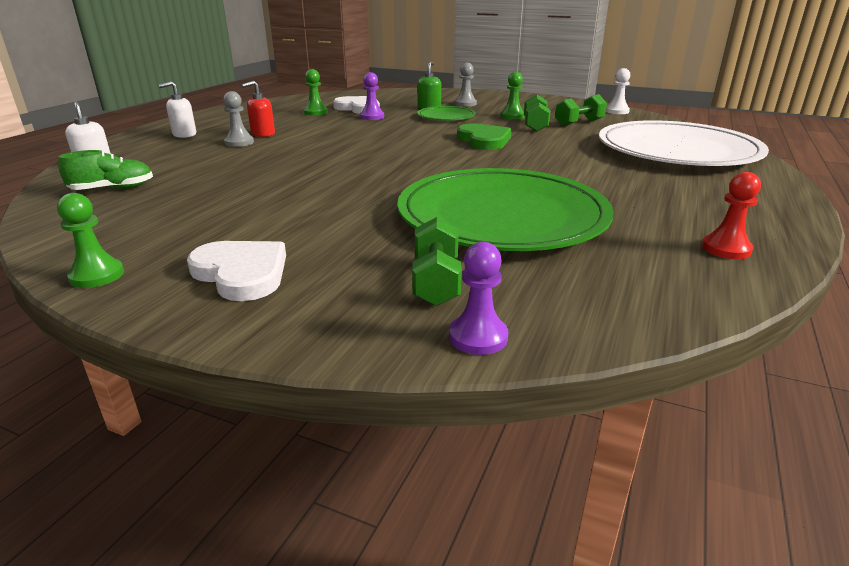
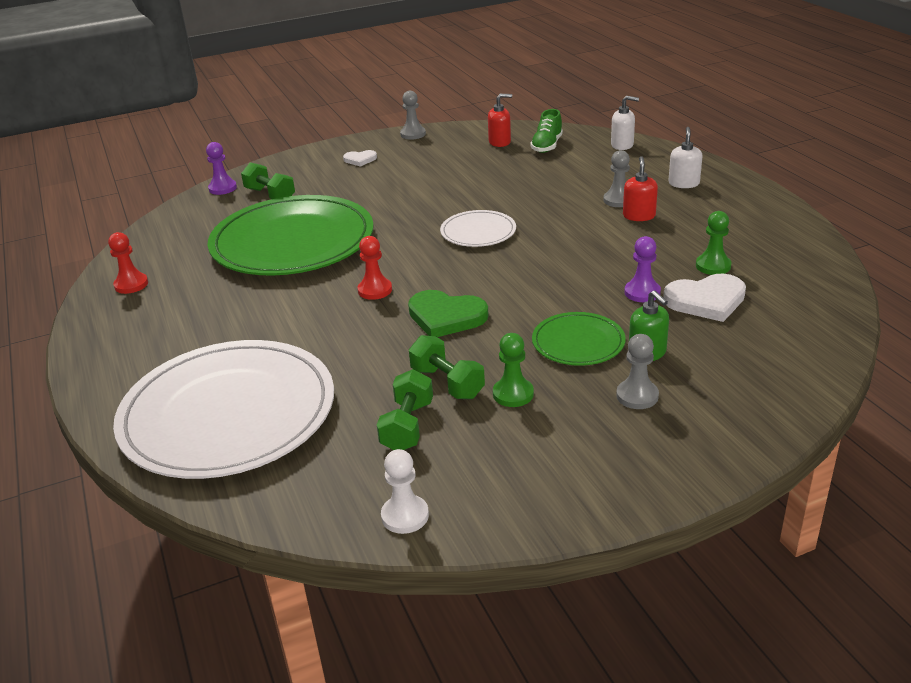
camera: 135 degrees right, 5 degrees up
green pawn [57,193,124,288] -> grey pawn [400,91,426,140]
white heart [187,241,286,301] -> white heart [343,150,377,167], size x0.55
none -> red pawn [358,236,392,300]
none -> white plate [440,210,516,247]
none -> red soap dispenser [488,94,512,147]

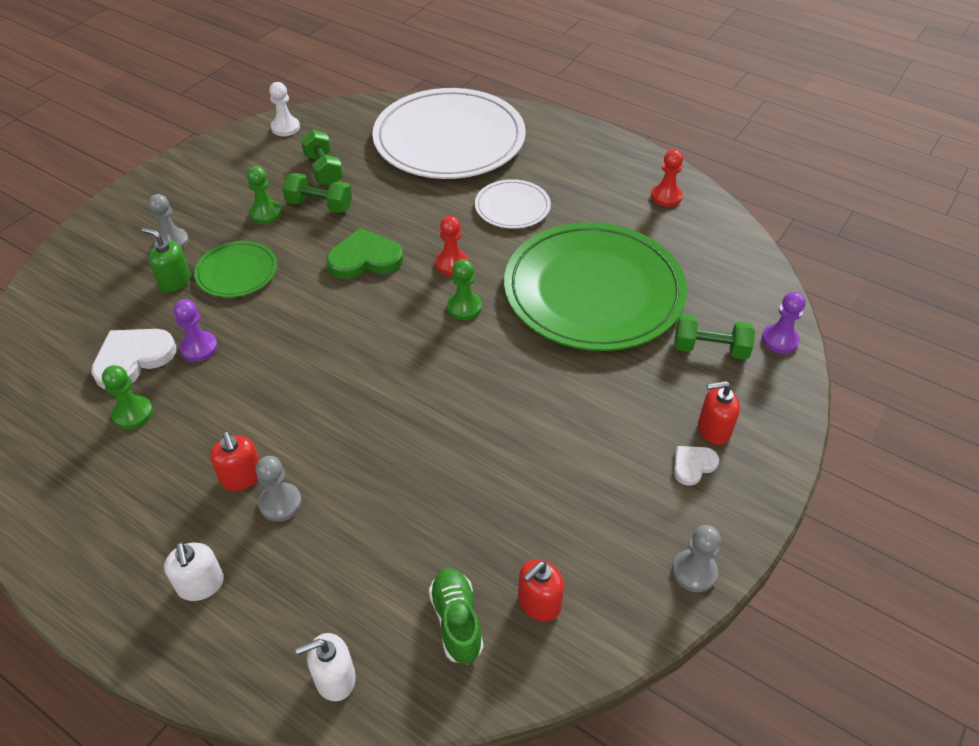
camera: 145 degrees right, 15 degrees up
white plate [440,210,516,247] -> white plate moved to [475,179,551,229]
none -> green pawn [447,259,482,320]
none -> red soap dispenser [698,381,740,445]

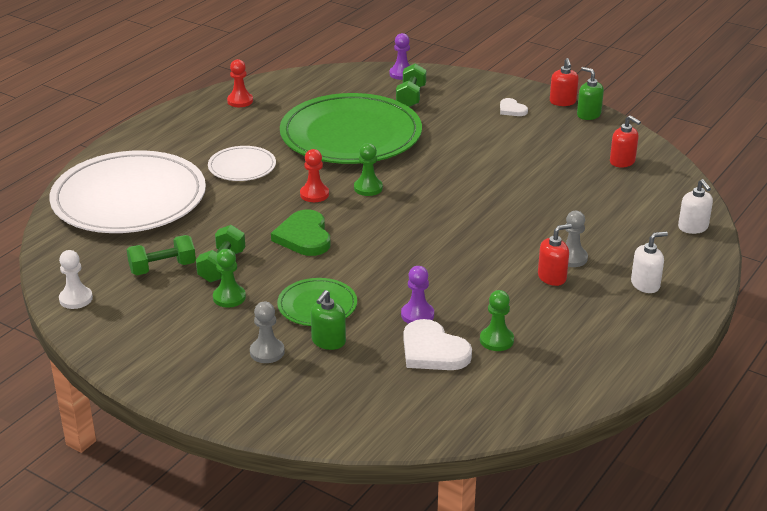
camera: 90 degrees left, 15 degrees down
green shoe [429,568,483,664] -> none
grey pawn [672,525,721,592] -> green soap dispenser [577,67,604,120]
red soap dispenser [698,381,740,445] -> red soap dispenser moved to [550,58,579,106]

